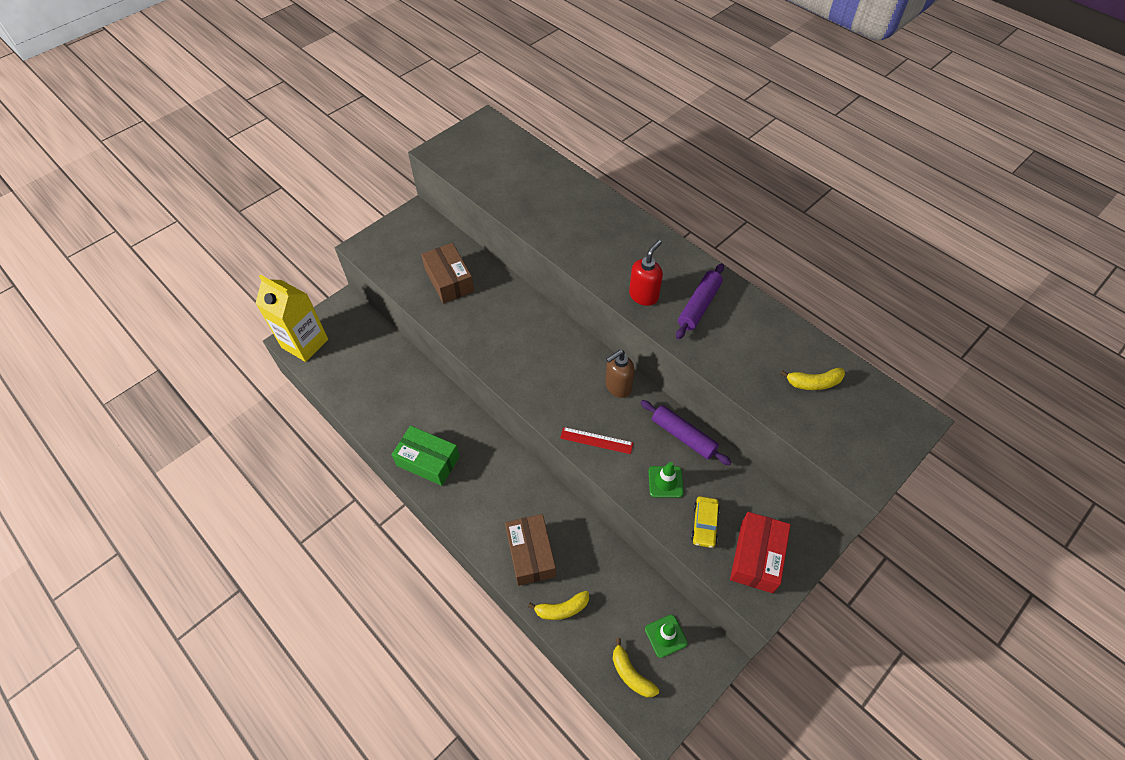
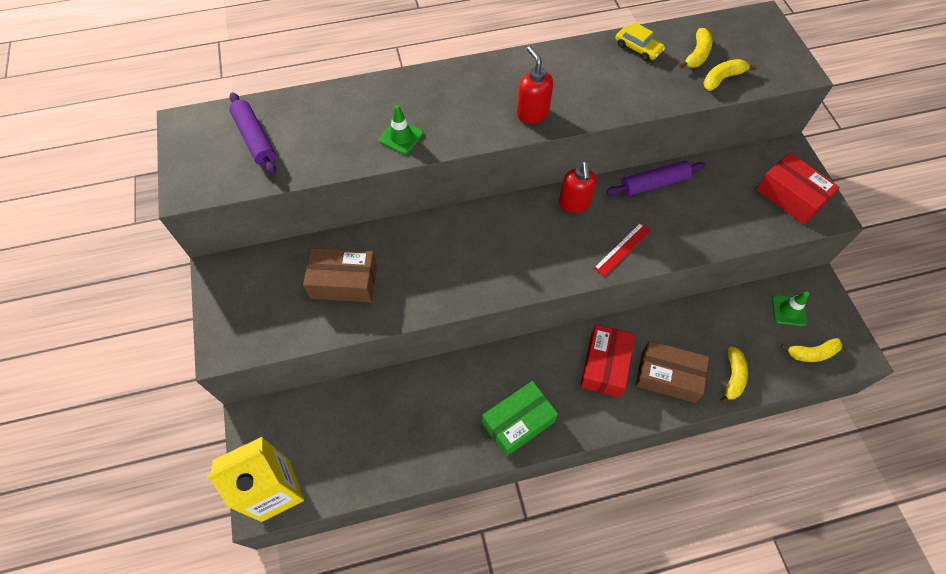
camera: 60 degrees left, 5 degrees up
brown soap dispenser [605,350,635,398] -> red soap dispenser [559,161,597,213]
green traffic cone [649,462,684,498] -> green traffic cone moved to [379,105,423,154]
purple rolling pin [676,263,724,339] -> purple rolling pin moved to [229,92,276,175]
yellow car [691,496,720,548] -> yellow car moved to [616,22,665,61]
none -> red box [580,324,635,398]
none -> yellow banana [703,59,757,91]

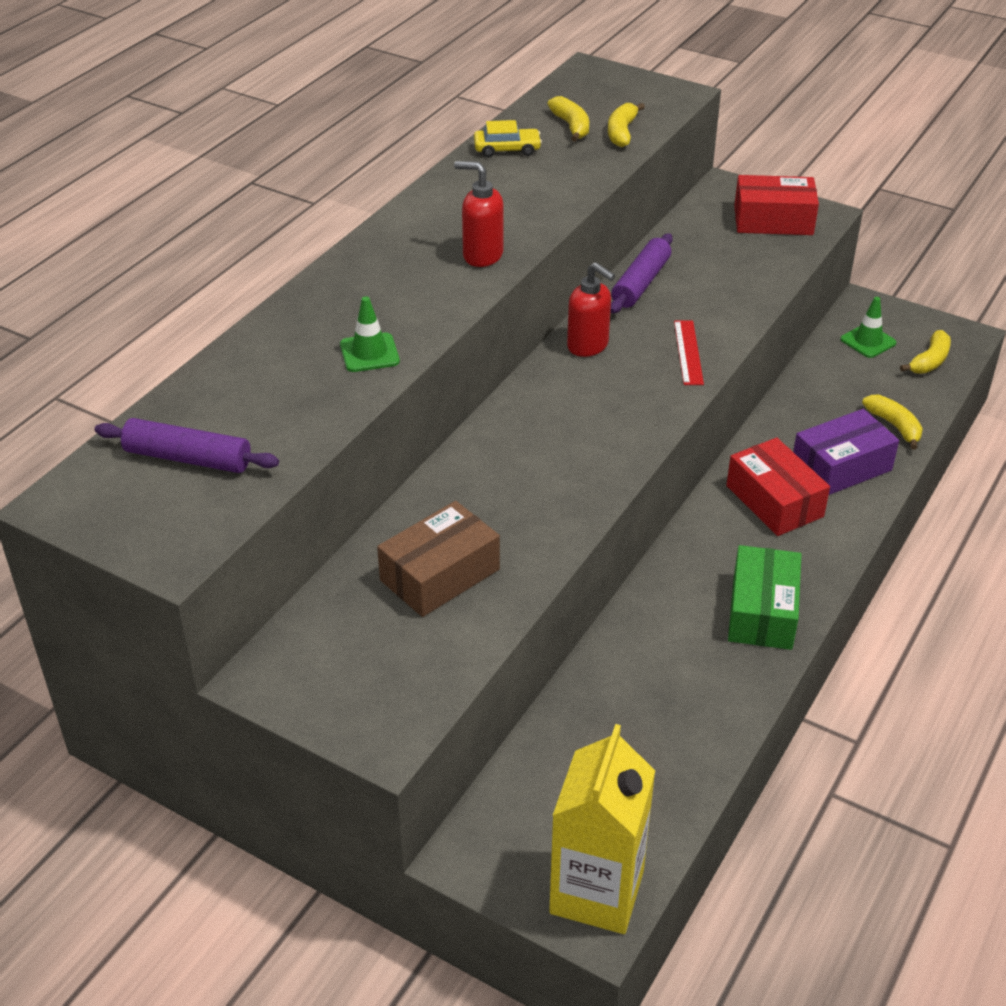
camera: 45 degrees left, 20 degrees down
brown box [636,341,709,403] -> purple box [793,409,899,495]

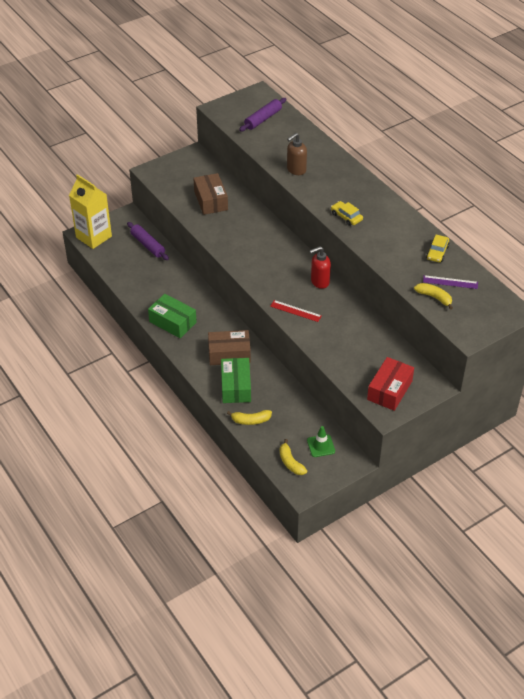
camera: 115 degrees right, 5 degrees up
green traffic cone [340,296,400,372] -> brown soap dispenser [287,133,307,175]
red soap dispenser [454,161,504,267] -> yellow car [331,201,363,226]
yellow banana [547,96,589,142] -> purple ruler [423,275,478,289]
purple rolling pin [610,234,673,313] -> purple rolling pin moved to [127,222,169,260]
red box [726,438,830,536] -> brown box [208,330,251,365]
purple box [793,409,899,495] -> green box [221,358,251,403]

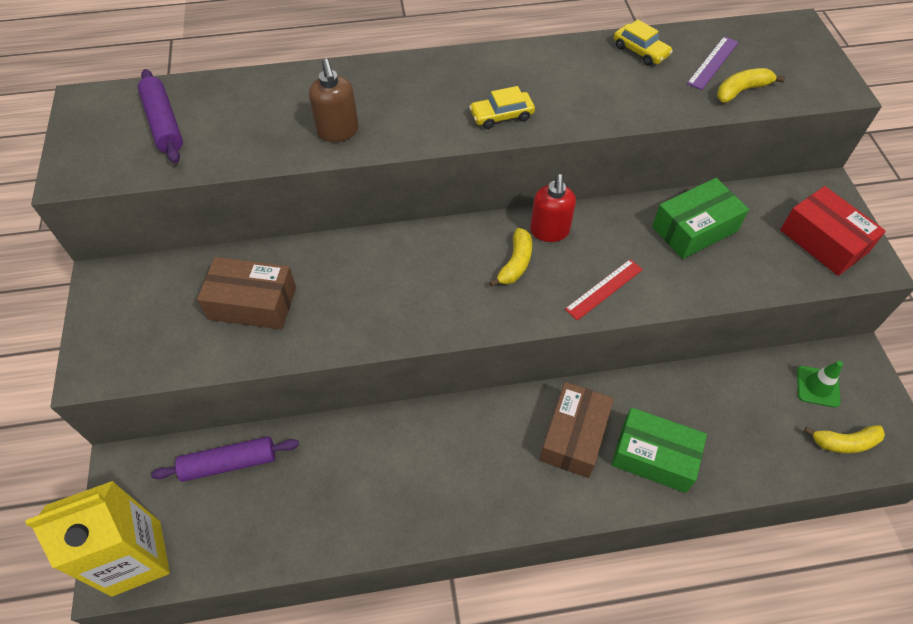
camera: 65 degrees left, 10 degrees up
green box [148,294,197,338] -> green box moved to [652,178,749,259]
yellow banana [227,410,272,425] -> yellow banana moved to [489,228,532,287]

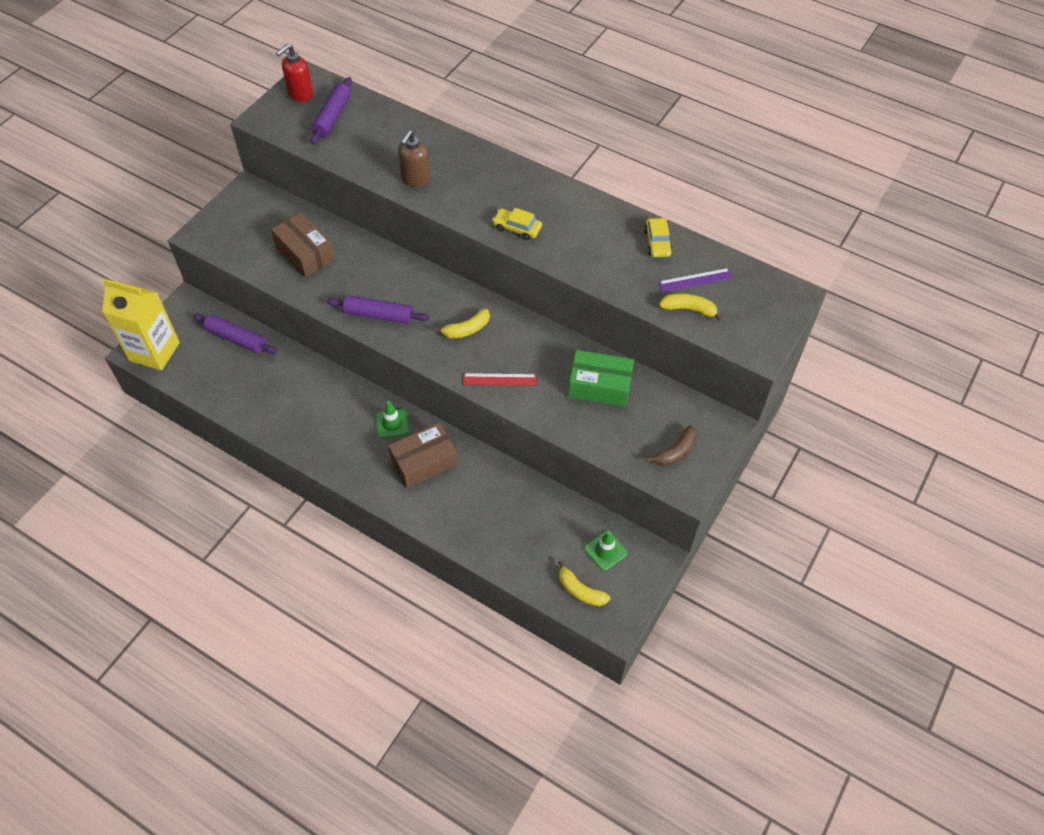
camera: 40 degrees right, 0 degrees up
red soap dispenser [530,174,576,242] -> red soap dispenser moved to [276,43,313,102]
green box [611,407,707,493] -> none
red box [780,186,886,276] -> brown banana [646,425,697,466]
none -> purple rolling pin [327,295,430,324]
none -> green traffic cone [376,401,409,438]

